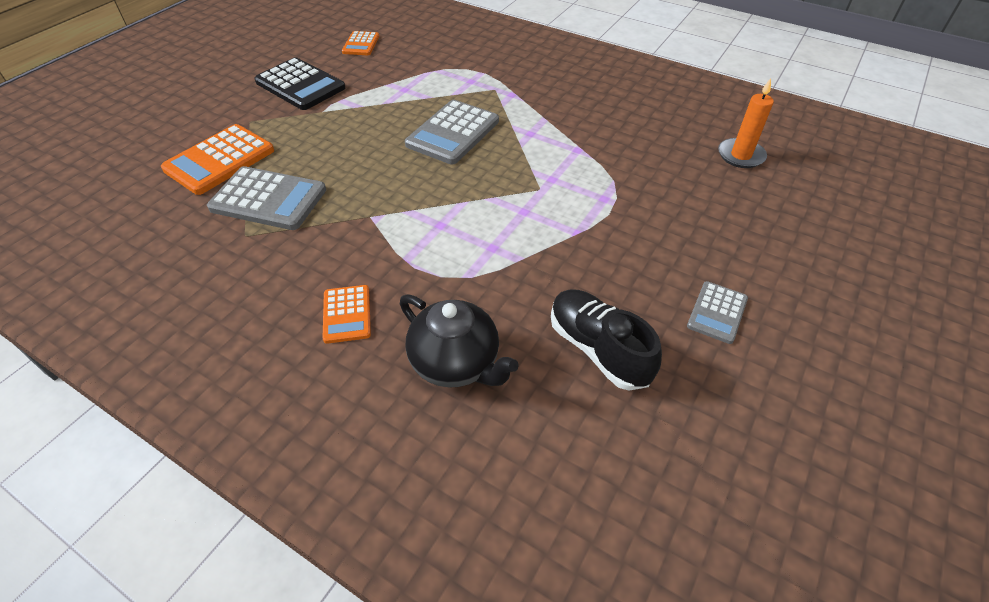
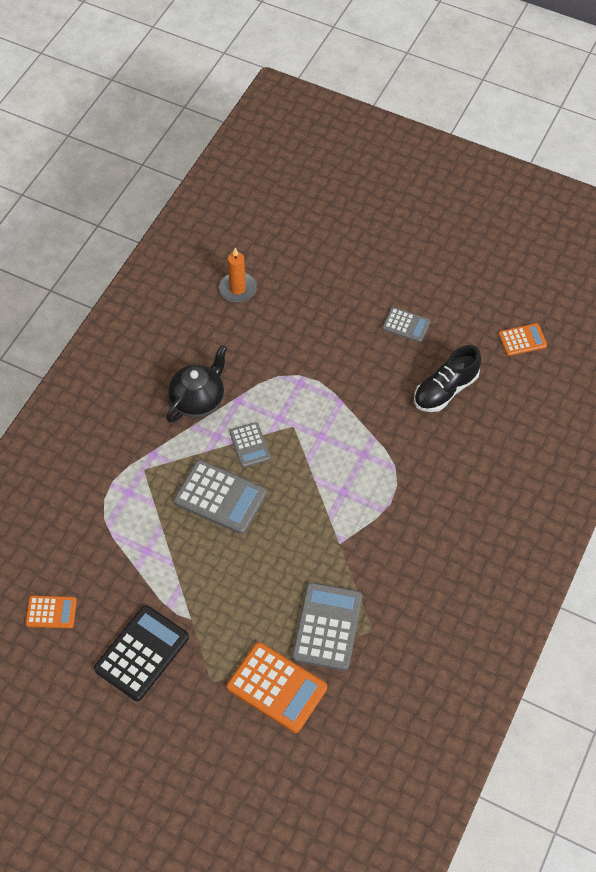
camera: 95 degrees left, 10 degrees up
orange calculator [322,285,371,344] -> orange calculator moved to [499,323,547,356]
black teapot [400,294,519,388] -> black teapot moved to [166,345,227,423]
none -> grey calculator [230,422,270,468]

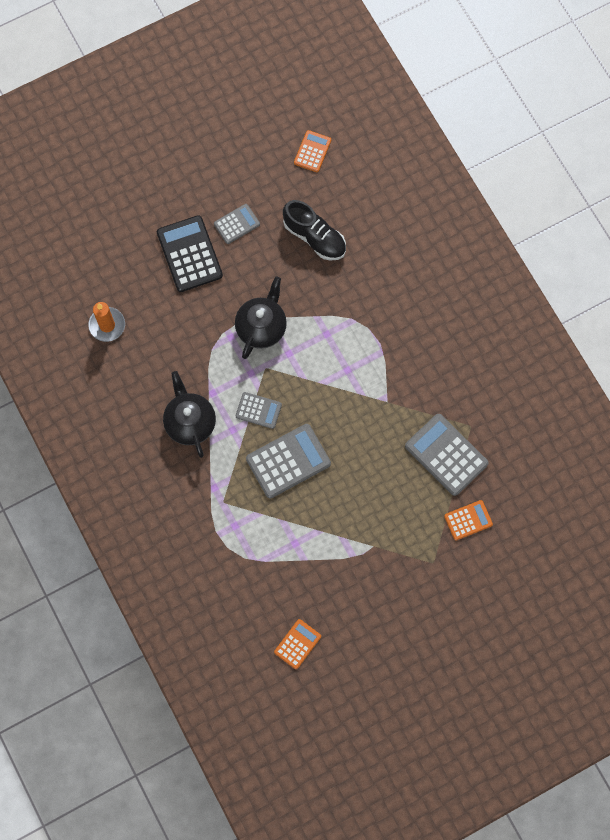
camera: 55 degrees left, 15 degrees up
black calculator [94,605,189,701] -> black calculator moved to [157,215,223,292]
orange calculator [227,642,327,733] -> orange calculator [444,500,493,541], size x0.57
black shoe [414,345,481,412] -> black shoe turned 45 degrees counterclockwise [283,200,346,261]
none -> black teapot [235,276,287,359]

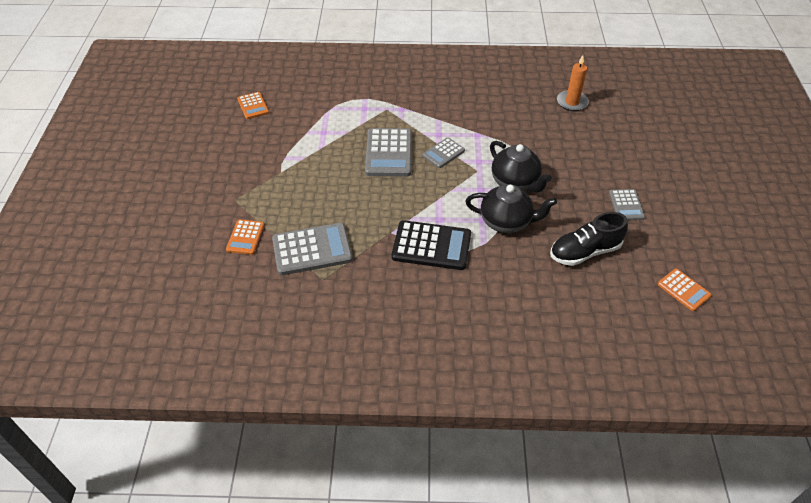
camera: 120 degrees right, 25 degrees down
black calculator [157,215,223,292] -> black calculator moved to [392,220,471,270]
black teapot [163,371,216,458] -> black teapot moved to [465,184,557,233]

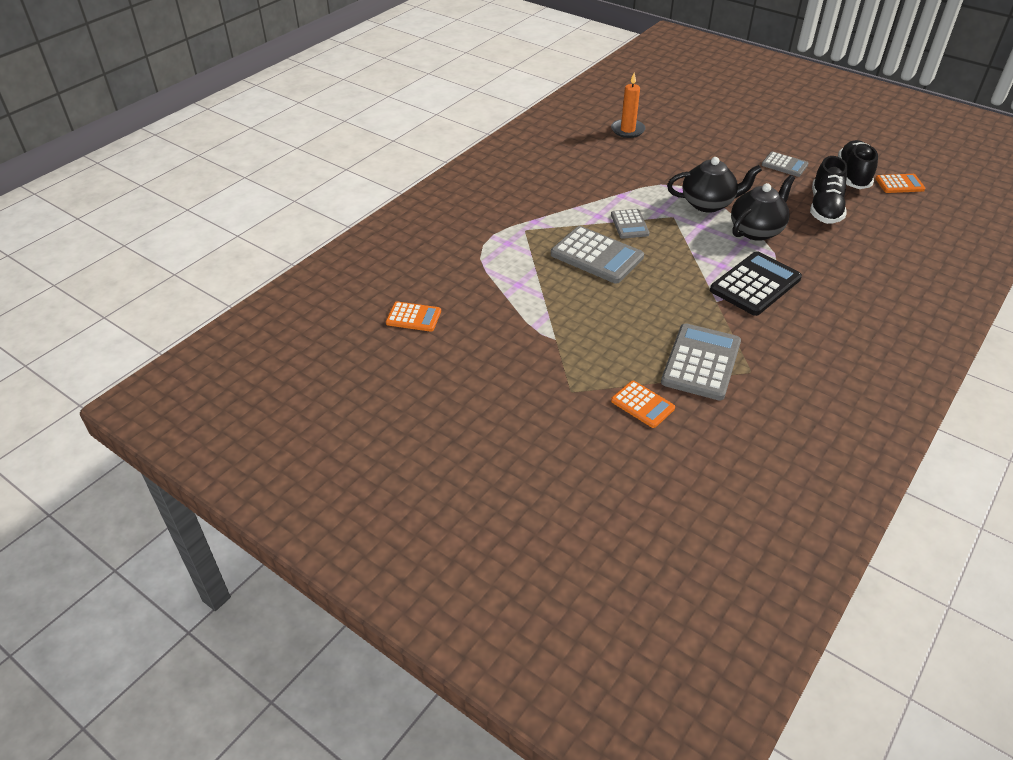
camera: 55 degrees left, 5 degrees down
none -> black shoe [838,140,878,189]

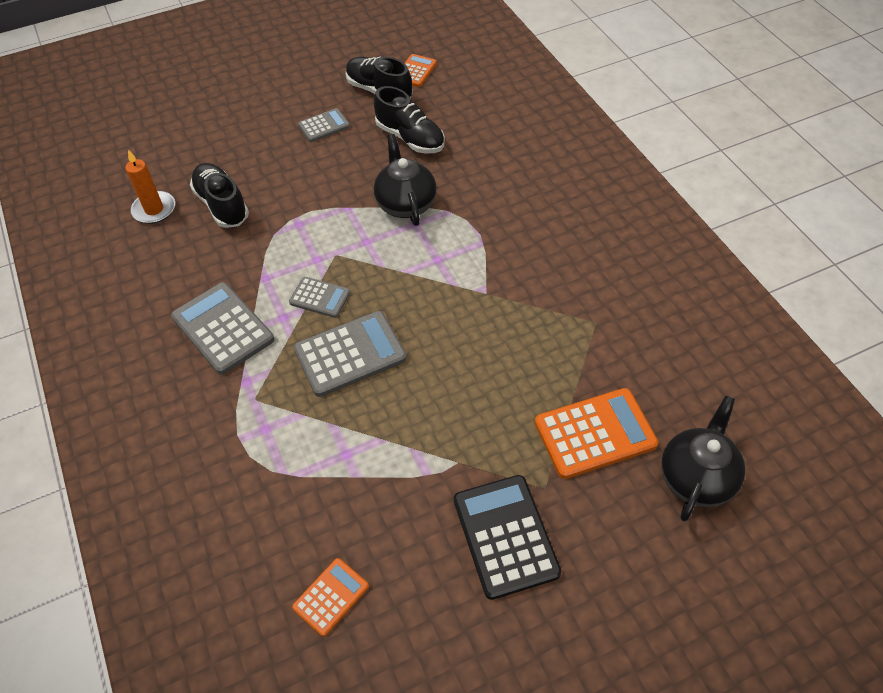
camera: 60 degrees left, 10 degrees up
orange calculator [611,381,675,428] -> orange calculator [535,388,658,479], size x1.76
grey calculator [661,323,741,400] -> grey calculator moved to [171,282,274,375]
black teapot [667,157,762,213] -> black teapot moved to [661,396,745,522]
black calculator [710,252,802,316] -> black calculator moved to [454,475,561,600]
none -> black shoe [190,163,249,228]

